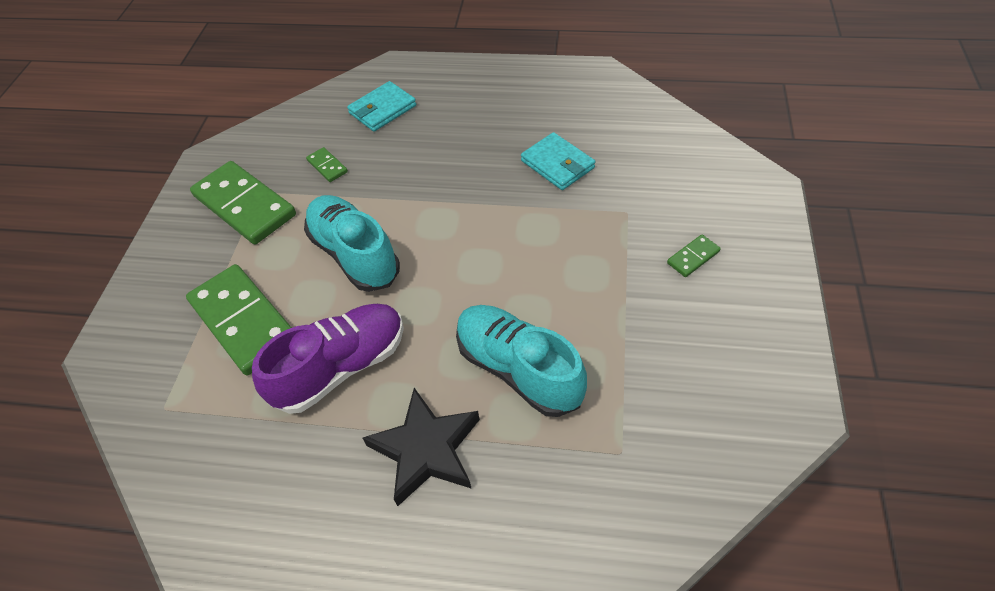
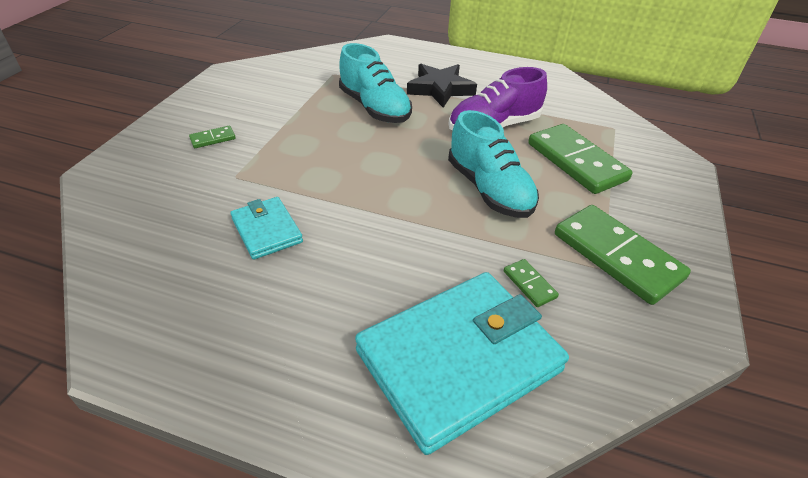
camera: 175 degrees left, 10 degrees down
turquoise wallet [347,81,416,132] -> turquoise wallet [355,272,569,455], size x2.01

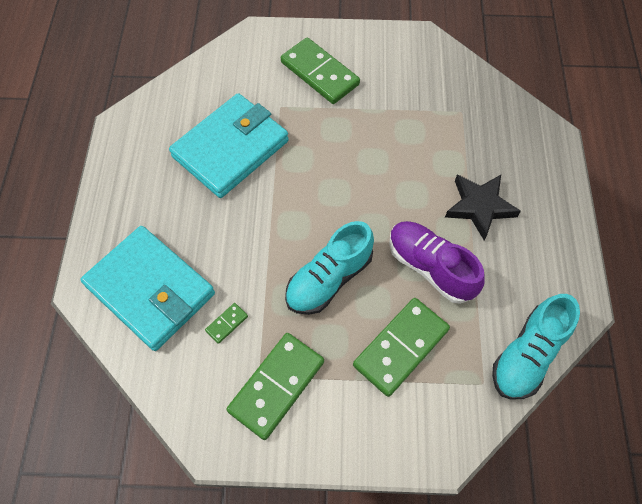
camera: 75 degrees right, 20 degrees up
green domino [189,126,236,148] -> green domino [281,37,360,104], size x2.32
turquoise wallet [230,197,303,260] -> turquoise wallet [169,93,289,198], size x2.01
turquoise shoe [339,43,412,123] -> turquoise shoe moved to [492,294,580,400]

